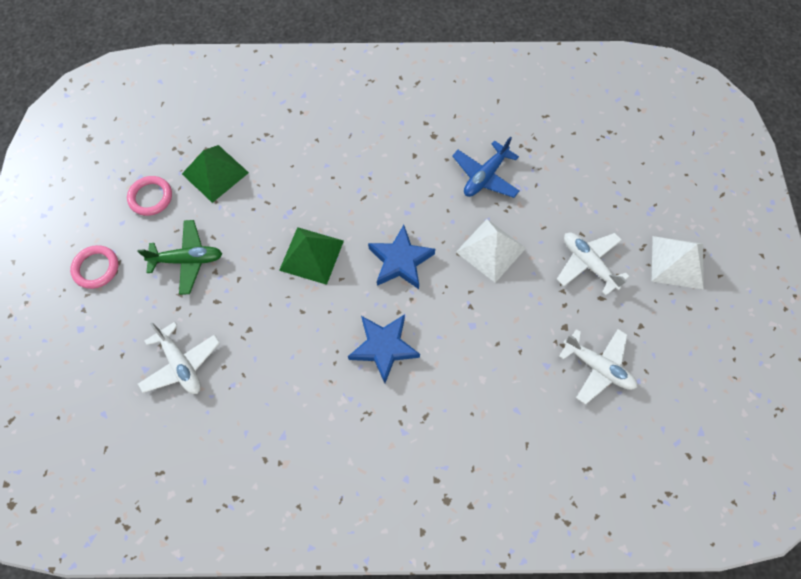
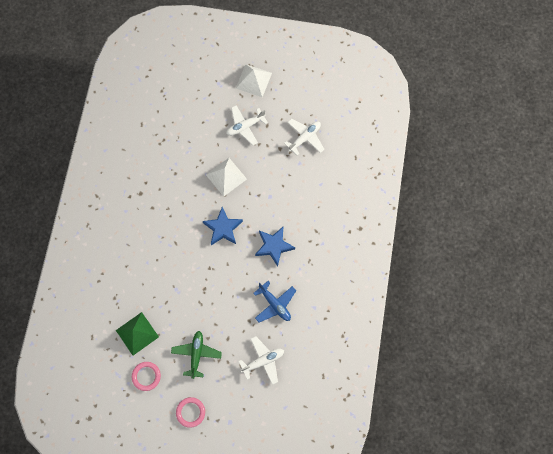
camera: 80 degrees left, 5 degrees up
green pyramid [279,227,344,285] -> none
blue plane [452,137,520,198] -> blue plane moved to [253,281,296,322]

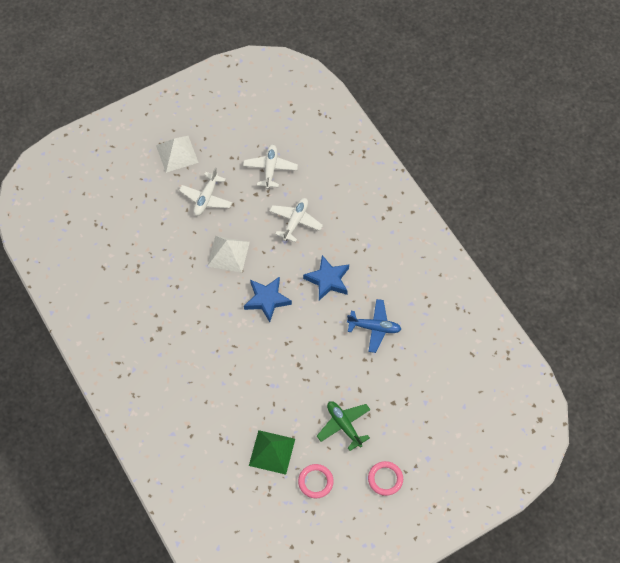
camera: 40 degrees left, 10 degrees down
white plane [239,336,284,385] -> white plane moved to [269,198,323,243]

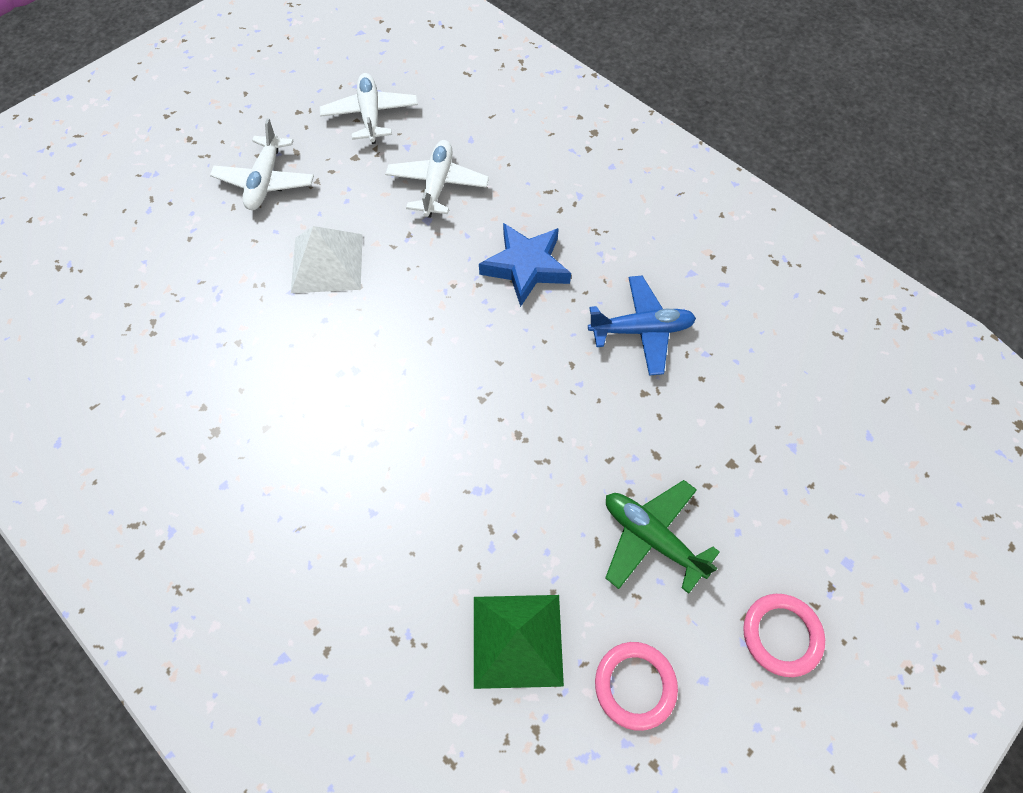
camera: 15 degrees left, 0 degrees up
white pyramid [156,136,199,173] -> none
blue star [244,277,292,322] -> none

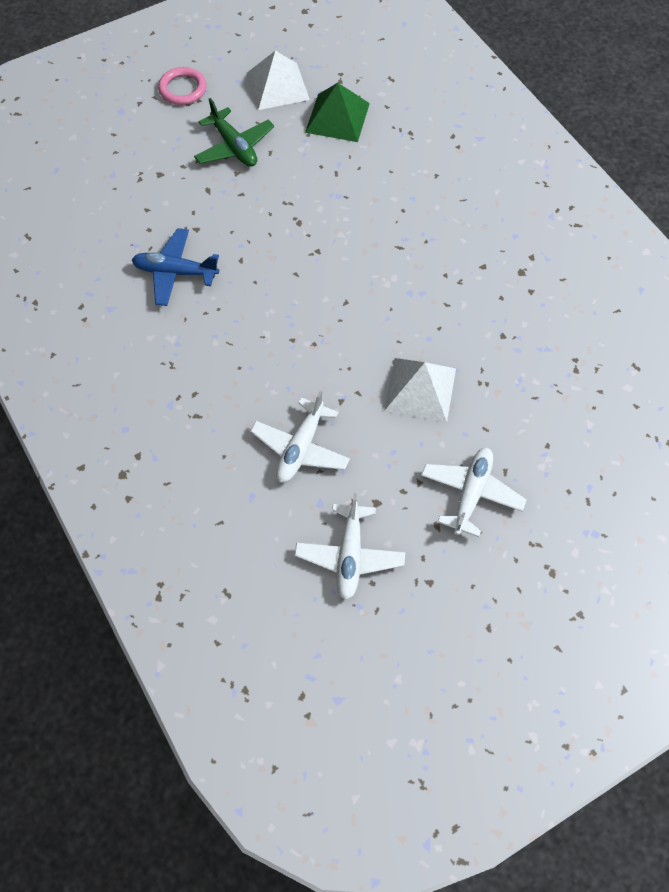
camera: 165 degrees left, 0 degrees up
blue star [479,223,571,307] -> none
pink ring [595,642,678,731] -> white pyramid [247,51,310,110]

